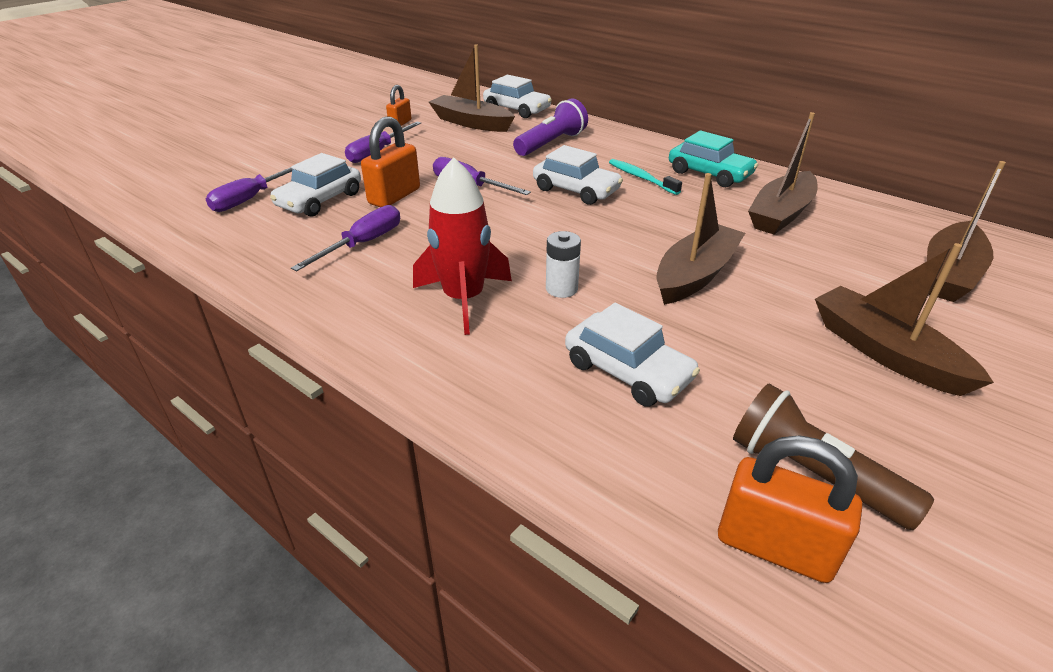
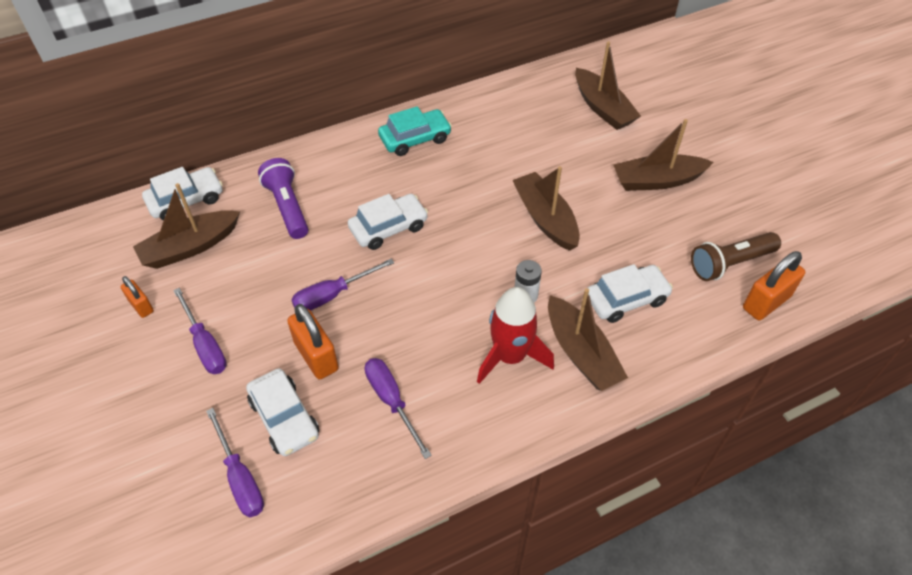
camera: 65 degrees left, 15 degrees up
turquoise toothbrush [609,159,682,195] -> none
brown boat [748,112,818,235] -> brown boat moved to [548,288,628,391]

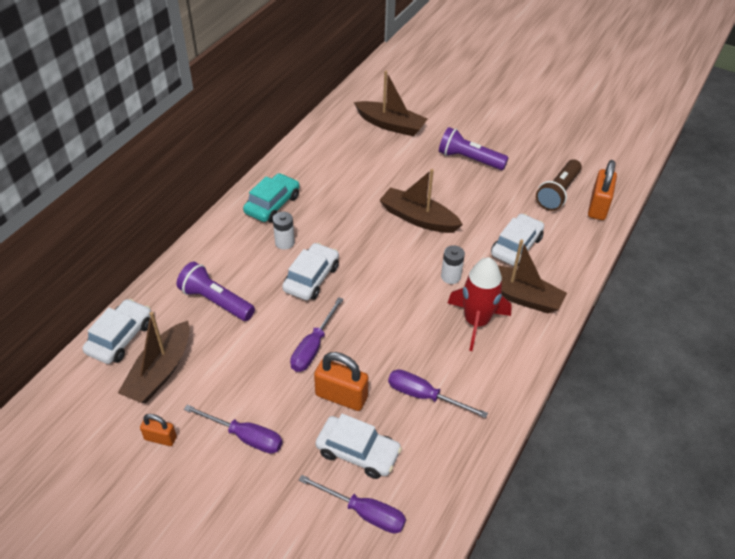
camera: 35 degrees left, 5 degrees down
brown boat [613,119,714,191] -> purple flashlight [439,127,509,170]
none -> white battery [273,212,295,250]

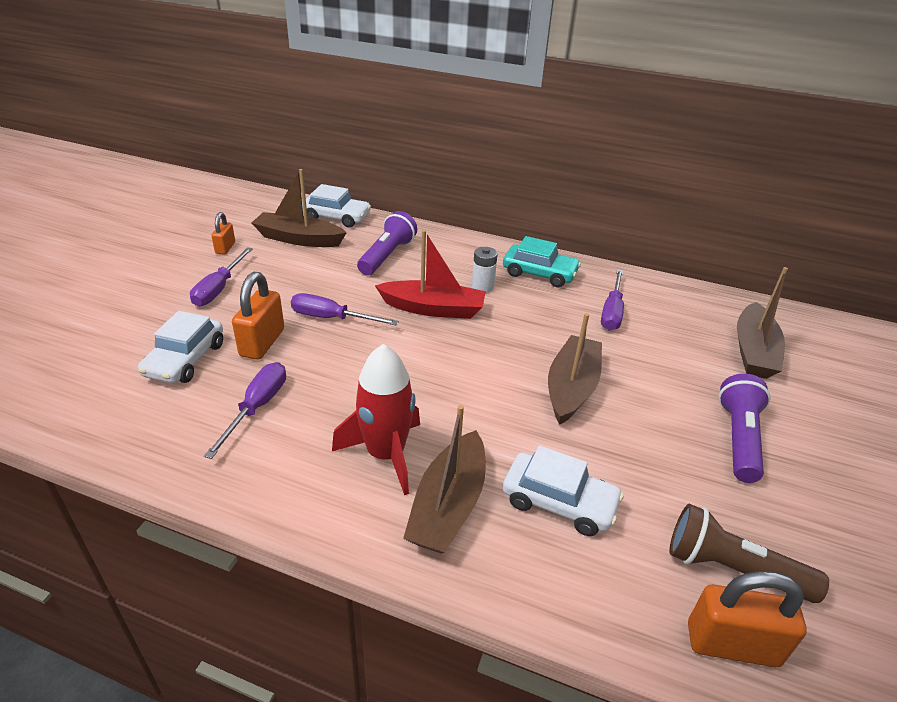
camera: 80 degrees right, 10 degrees down
white car [282,243,339,300] -> red boat [375,230,486,319]
purple screwdriver [299,475,406,533] -> purple screwdriver moved to [601,269,624,331]
white battery [441,245,465,284] -> none

